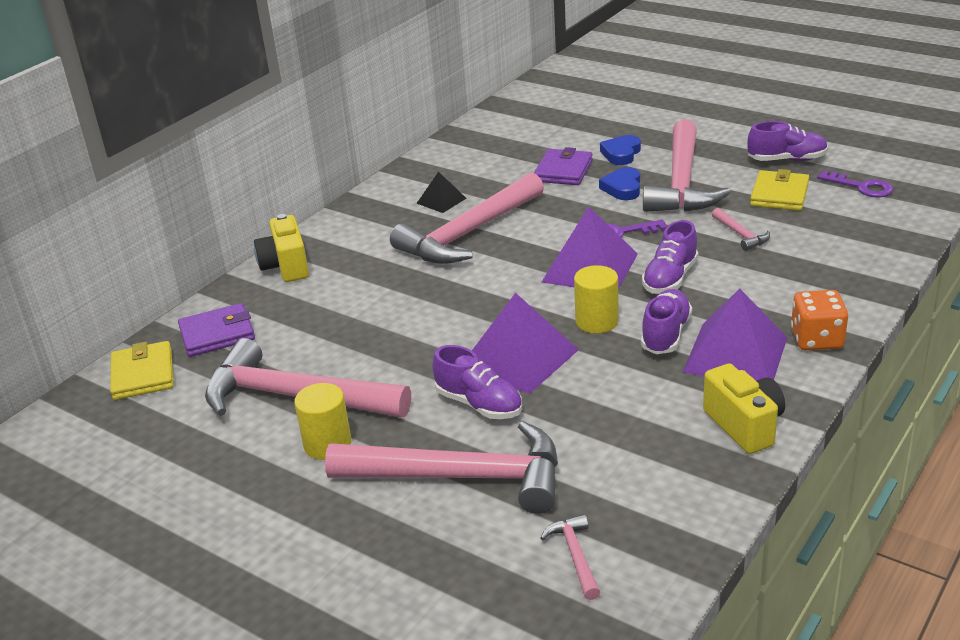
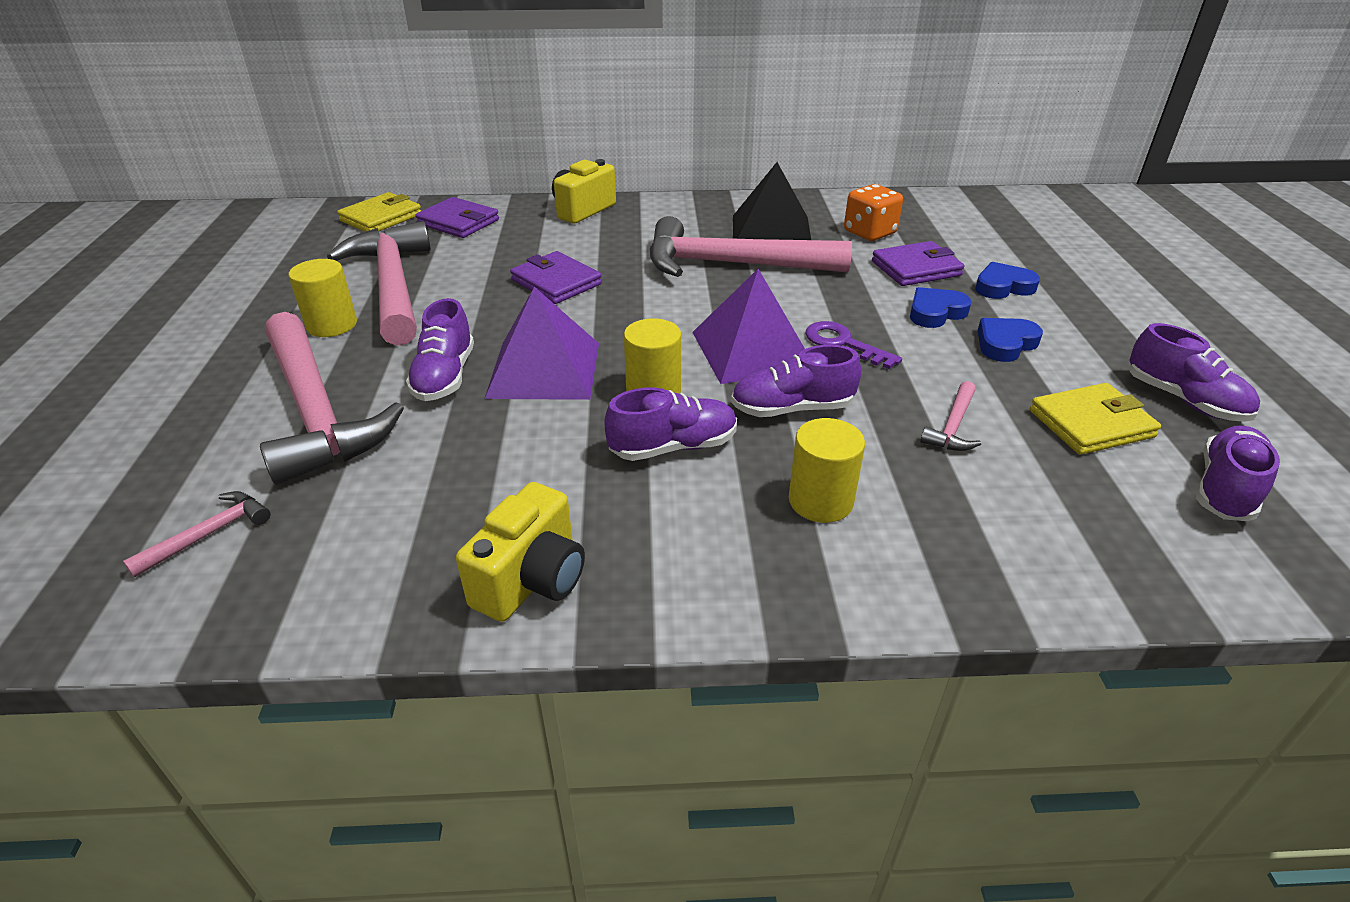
camera: 50 degrees right, 5 degrees up
black pyramid [416,172,466,213] -> black pyramid [733,162,811,240], size x1.91
pink hammer [643,119,730,212] -> blue heart [978,318,1043,362]
purple pyramid [683,288,787,381] -> none
orange dice [791,290,848,350] -> orange dice moved to [844,184,903,241]
purple key [817,170,894,198] -> purple shoe [1196,425,1280,521]
none -> purple wallet [510,251,602,304]
none -> yellow cylinder [789,418,865,523]

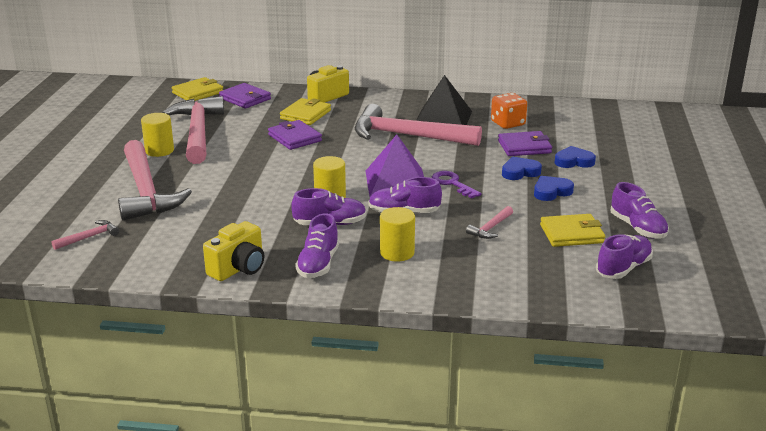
camera: 10 degrees right, 10 degrees down
purple shoe [406,298,474,401] -> purple shoe moved to [295,213,339,278]
purple pyramid [484,287,599,400] -> none
none -> yellow wallet [280,98,331,125]

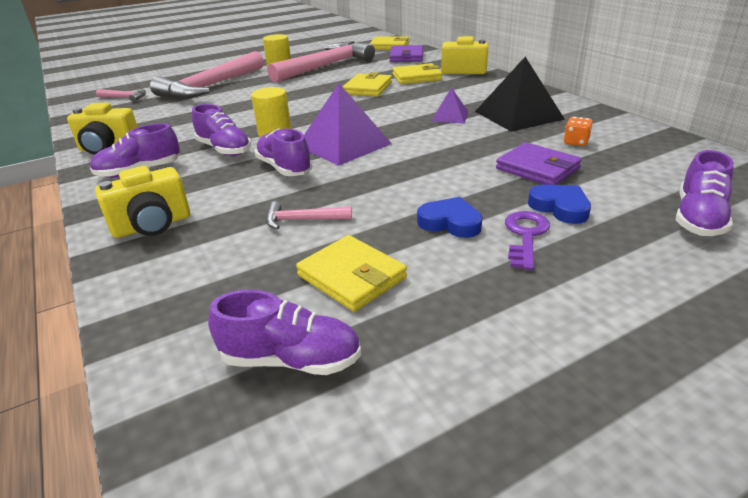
camera: 55 degrees right, 5 degrees up
purple wallet [268,120,322,150] -> yellow wallet [343,72,392,96]
pink hammer [355,104,482,146] -> purple pyramid [432,87,469,123]
yellow cylinder [380,207,415,262] -> none
purple key [432,171,482,199] -> purple key moved to [505,211,550,270]
orange dice [491,93,527,129] -> orange dice [564,117,593,146], size x0.60
blue heart [502,156,542,180] -> none
purple shoe [611,182,669,239] -> purple shoe moved to [676,150,734,236]
none -> yellow camera [95,166,190,238]

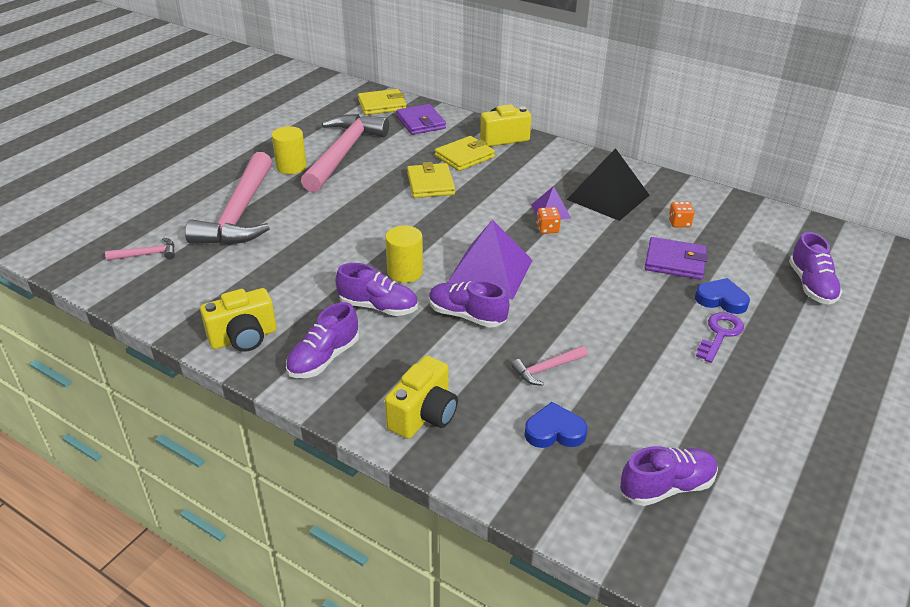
camera: 30 degrees left, 5 degrees up
yellow wallet [296,235,407,312] -> none
blue heart [417,197,482,238] -> blue heart moved to [525,402,587,448]
purple key [505,211,550,270] -> purple key turned 45 degrees clockwise [696,313,744,363]
none -> orange dice [537,207,561,234]

